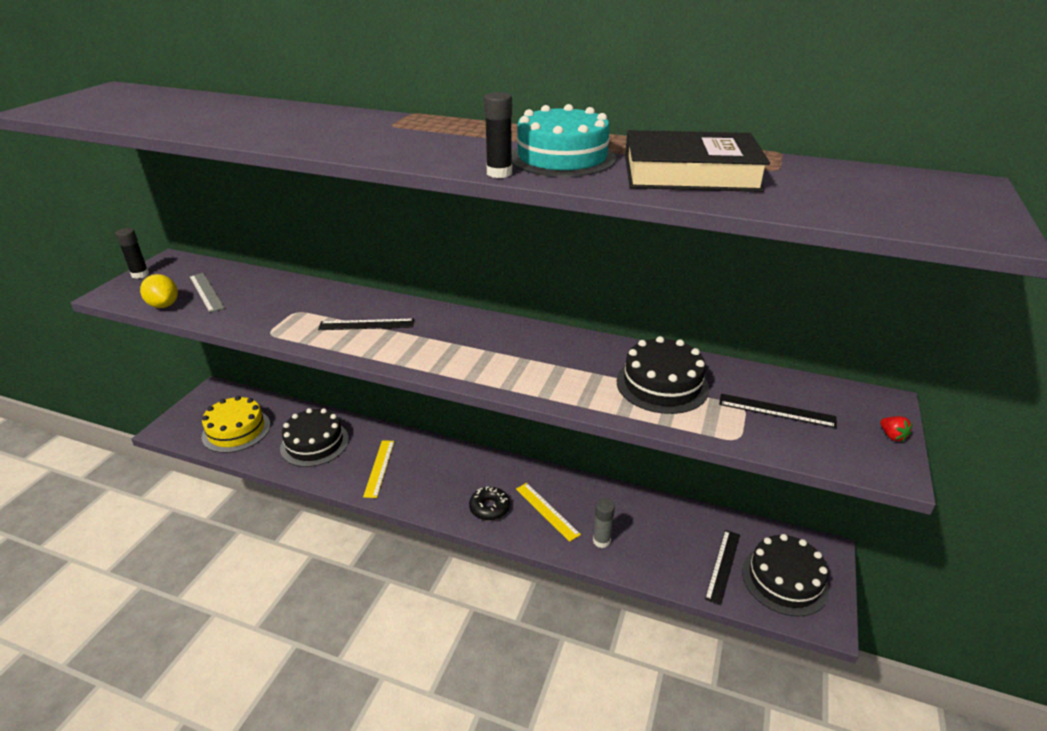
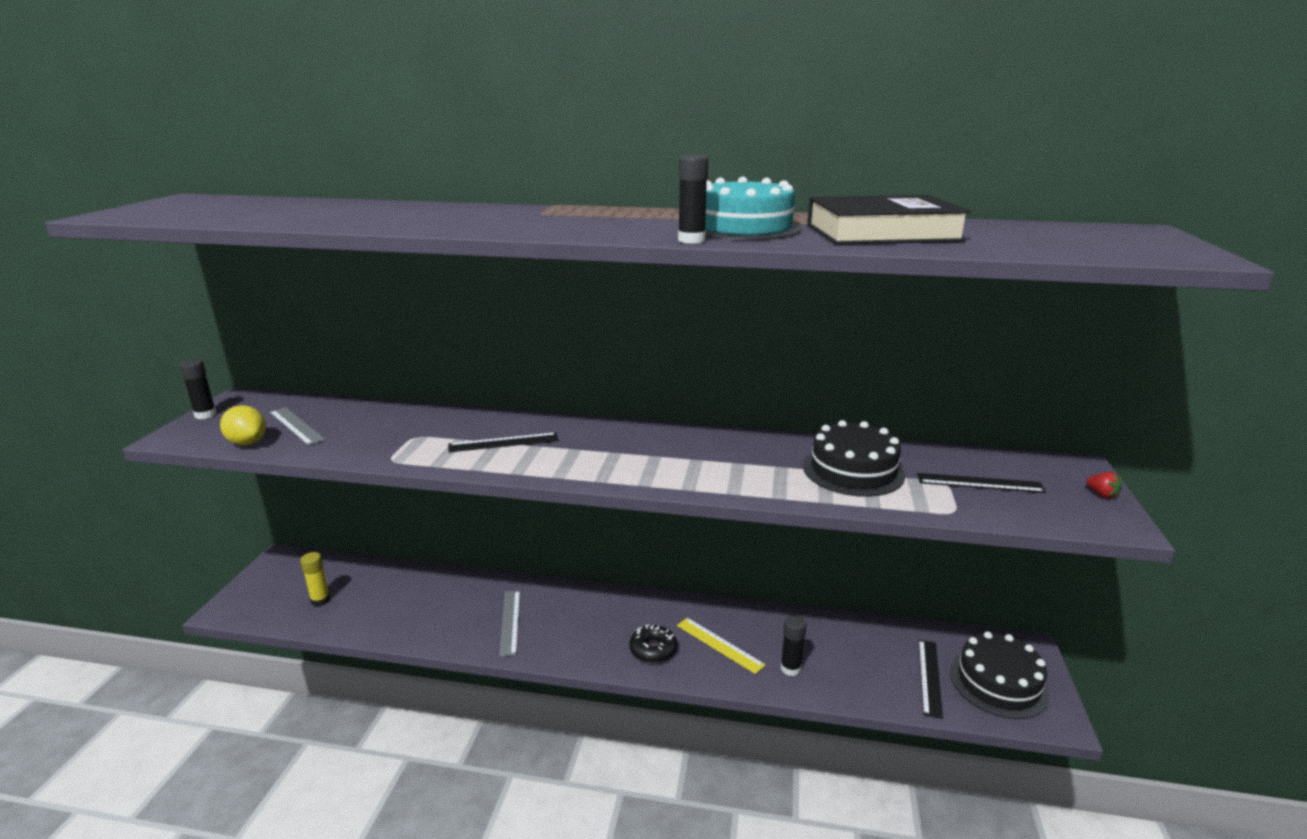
camera: 10 degrees left, 10 degrees down
yellow cake [202,396,270,453] -> yellow glue stick [300,552,330,607]
black cake [280,408,349,467] -> none
yellow ruler [363,440,394,498] -> grey ruler [499,590,520,657]
grey glue stick [593,499,615,548] -> black glue stick [781,615,807,676]

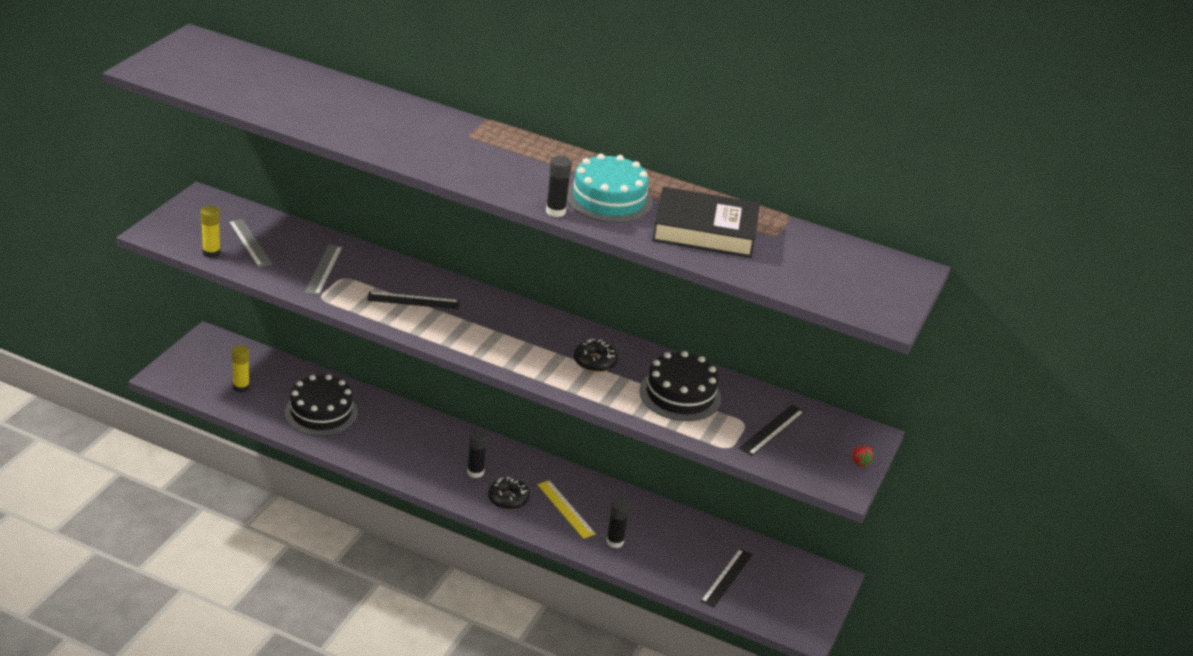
camera: 10 degrees right, 10 degrees up
black glue stick [179,359,217,419] -> black glue stick moved to [467,429,487,478]
yellow lemon [220,405,266,445] -> yellow glue stick [200,206,221,258]
grey ruler [499,590,520,657] -> grey ruler moved to [304,245,343,295]
black ruler [917,473,1046,493] -> black ruler turned 75 degrees counterclockwise [739,405,805,456]
black cake [950,631,1050,719] -> black cake moved to [285,374,358,436]
none -> black donut [574,339,618,372]

